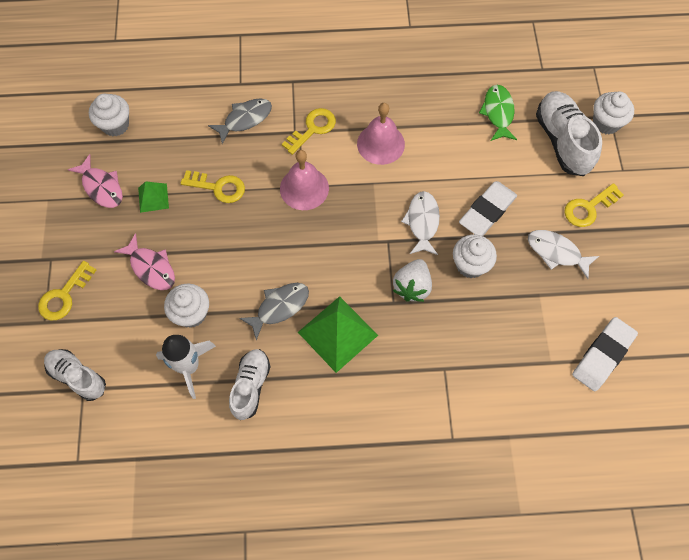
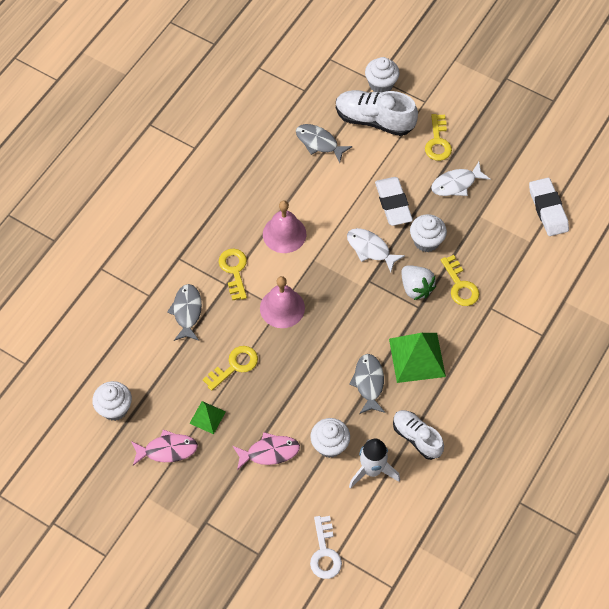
camera: 55 degrees left, 5 degrees down
yellow key [38,261,96,320] -> yellow key moved to [441,255,479,306]
white shoe [44,349,106,401] -> white key [310,516,342,579]
green fish [479,85,517,141] -> grey fish [296,124,352,163]

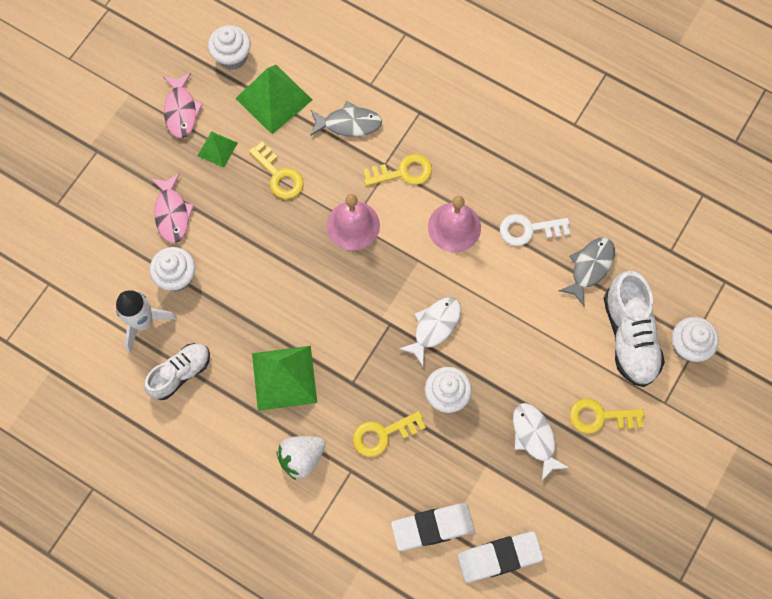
camera: 90 degrees right, 10 degrees up
white key [310,516,342,579] -> white key moved to [500,214,570,246]
white shoe [336,90,418,136] -> white shoe turned 150 degrees clockwise [604,271,665,387]
grey fish [349,354,385,414] -> none
white eraser [375,177,413,226] -> white eraser moved to [391,503,475,551]
white strawberry [402,265,436,300] -> white strawberry moved to [277,436,326,480]
none -> green pyramid [235,65,312,134]

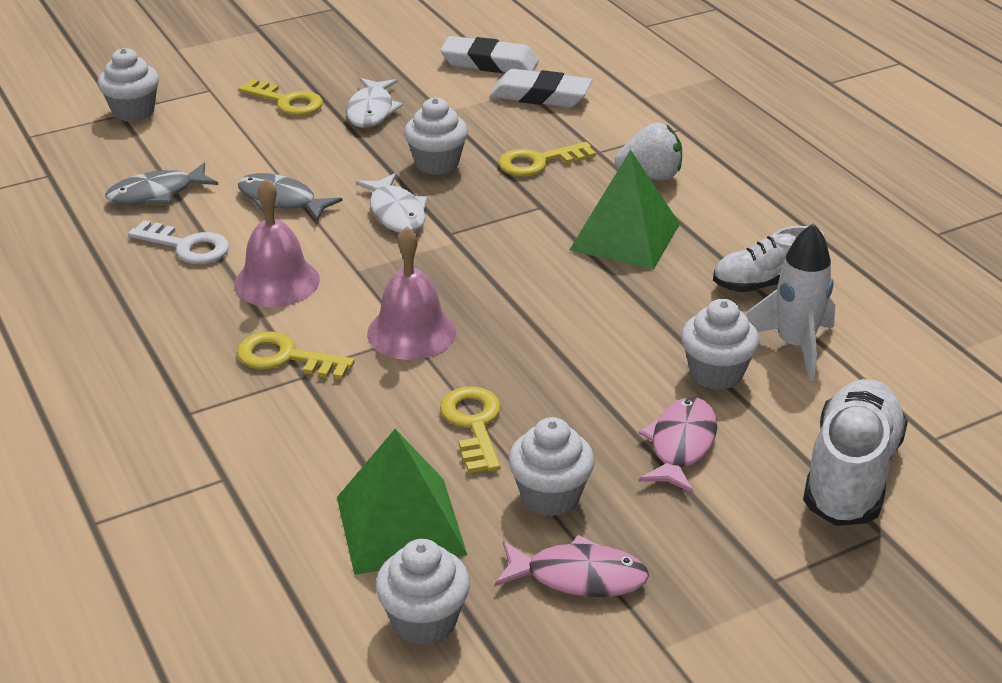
camera: 150 degrees left, 35 degrees down
pink fish [163,73,203,138] -> pink fish turned 75 degrees clockwise [495,535,649,597]
green pyramid [198,131,238,168] -> white cupcake [508,417,595,516]
grey fish [310,101,382,137] -> grey fish moved to [238,173,343,221]
yellow key [353,411,426,457] -> yellow key turned 150 degrees clockwise [498,142,596,176]
white fish [399,297,461,366] -> white fish turned 90 degrees counterclockwise [356,173,428,233]
white shoe [604,271,665,387] -> white shoe moved to [803,379,908,526]

